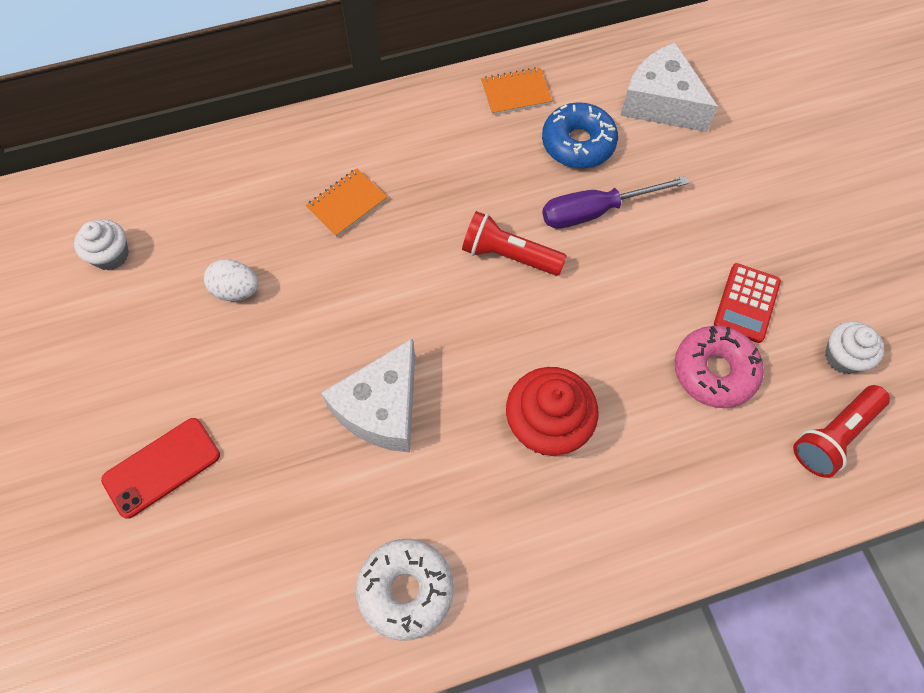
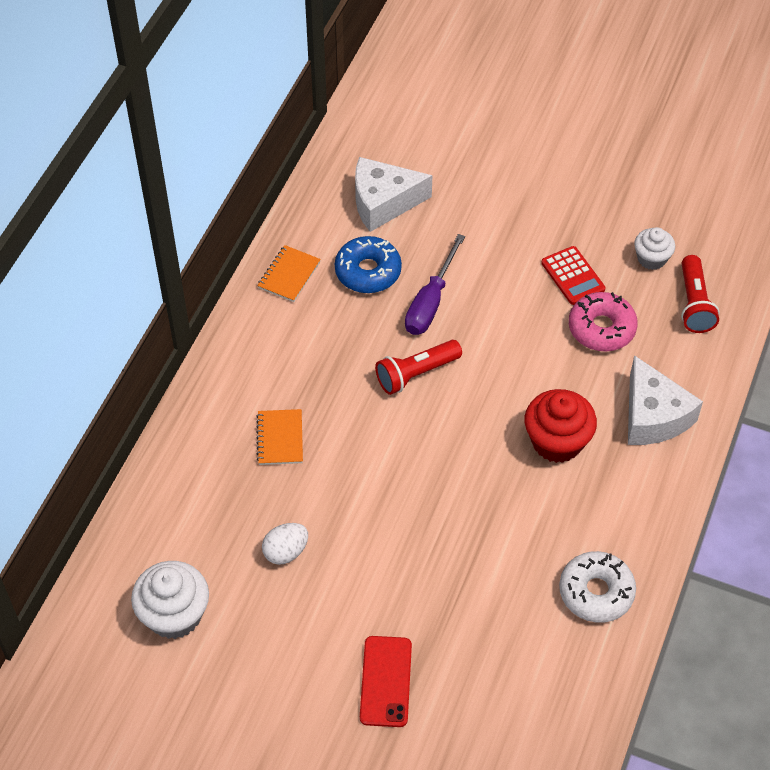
camera: 50 degrees left, 10 degrees down
white cupcake [74,219,129,271] -> white cupcake [131,561,209,639], size x1.63
white cheese [321,338,415,452] -> white cheese moved to [628,355,703,445]

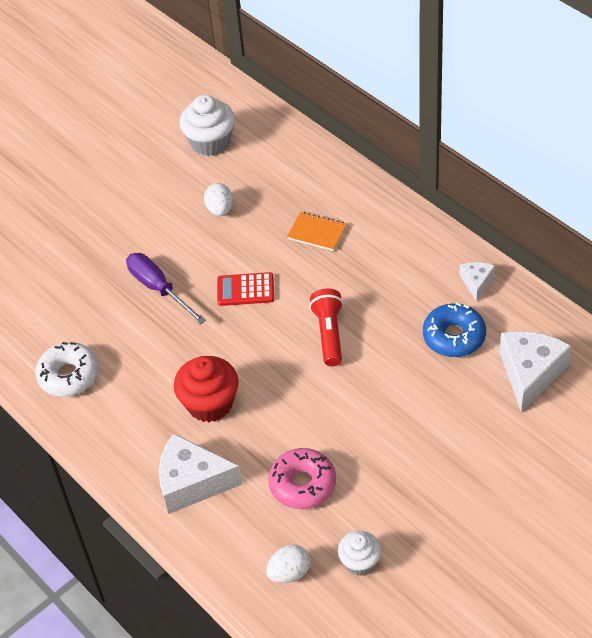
camera: 120 degrees right, 5 degrees down
orange notebook [257,245,321,302] -> white cheese [459,262,495,302]
red phone [360,636,412,727] -> none
purple screwdriver [405,234,465,335] -> purple screwdriver moved to [126,253,206,324]
red calculator [541,246,605,305] -> red calculator moved to [217,272,274,306]
red flashlight [681,255,719,333] -> white egg [266,545,310,583]

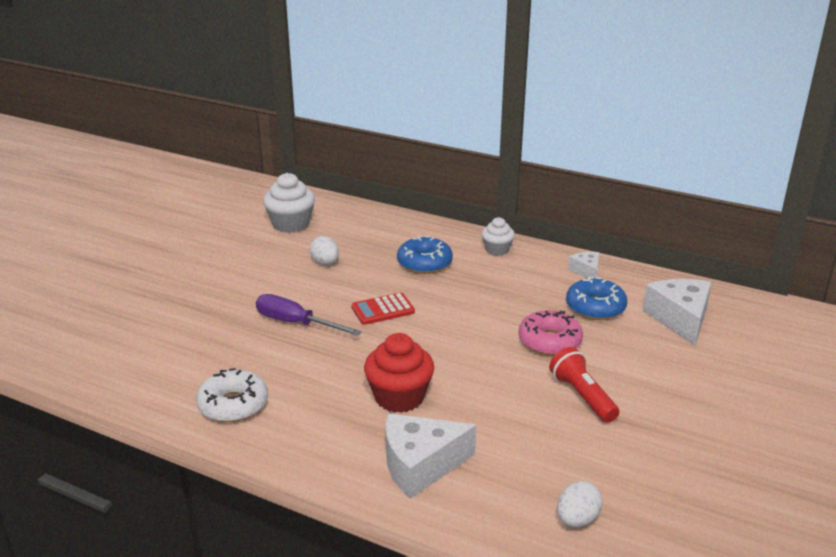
camera: 25 degrees left, 20 degrees down
pink donut [268,448,336,509] -> pink donut moved to [519,310,583,356]
orange notebook [287,212,347,251] -> blue donut [397,236,453,274]
red flashlight [309,289,343,366] -> red flashlight moved to [549,347,619,423]
white cupcake [338,531,381,575] -> white cupcake moved to [482,217,515,256]

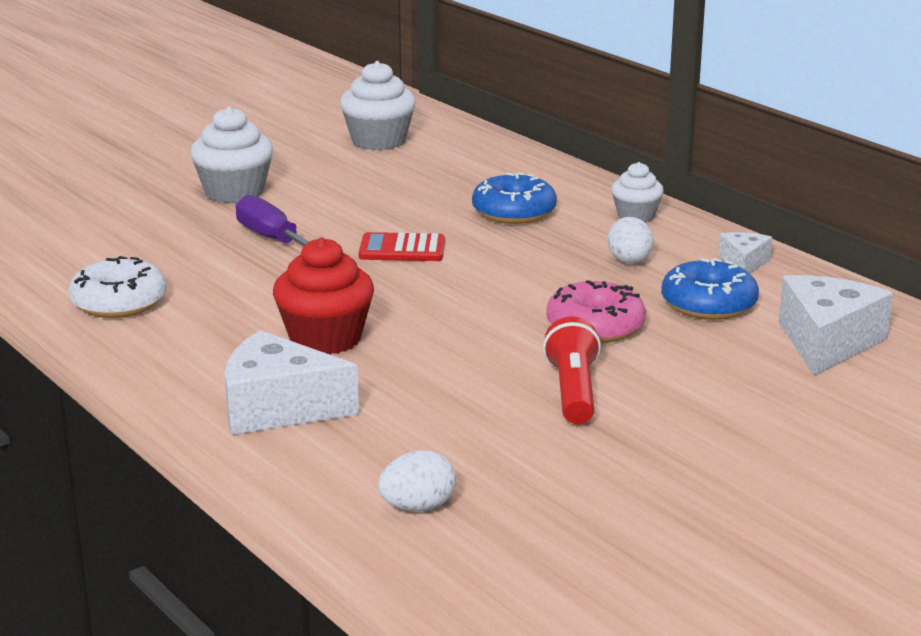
camera: 25 degrees right, 5 degrees down
white egg [309,236,339,265] -> white egg moved to [608,217,653,264]
none -> white cupcake [190,106,273,203]

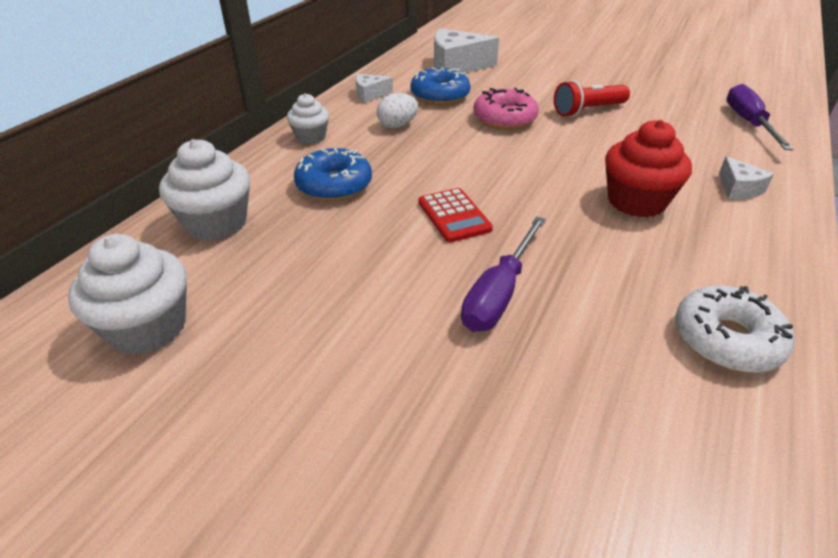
camera: 115 degrees left, 15 degrees up
white cupcake [190,106,273,203] -> white cupcake moved to [159,139,250,241]
white cheese [225,330,359,435] -> white cheese [719,156,774,199], size x0.53
white egg [378,450,456,512] -> purple screwdriver [726,84,794,150]

